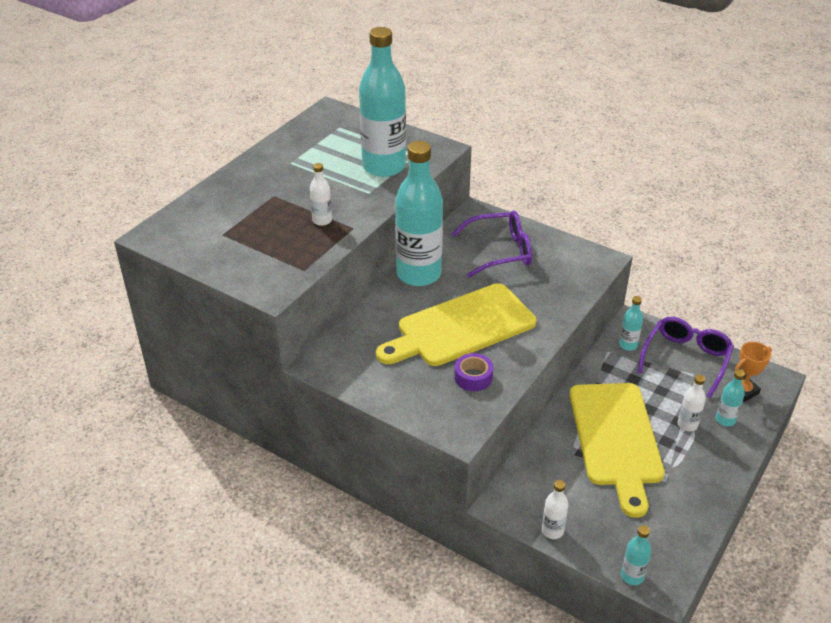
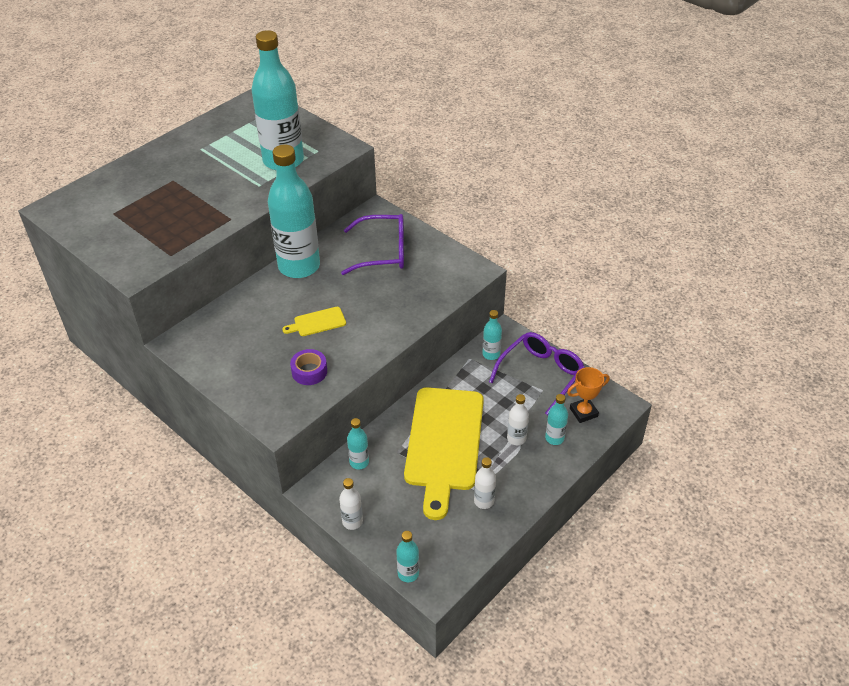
camera: 10 degrees right, 5 degrees up
white bottle [310,163,332,226] -> white bottle moved to [474,457,496,509]
yellow cutting board [376,283,536,366] -> yellow cutting board [282,307,346,336], size x0.41
none -> turquoise bottle [347,418,369,469]

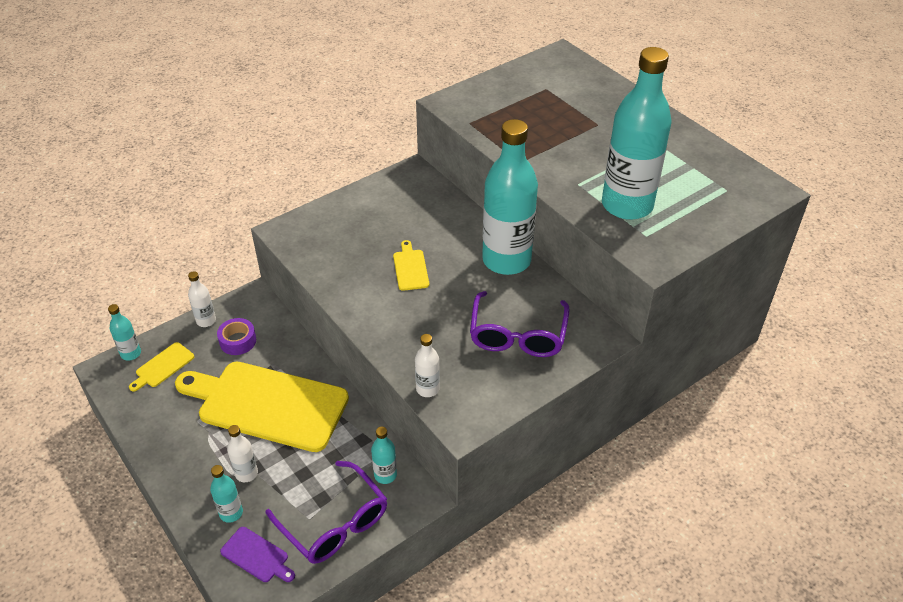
camera: 100 degrees right, 0 degrees up
purple tape [290,349,327,385] -> purple tape moved to [217,318,256,355]
turquoise bottle [347,418,369,469] -> none
white bottle [474,457,496,509] -> white bottle moved to [415,334,440,397]
orange trophy [567,367,610,423] -> purple cutting board [220,527,295,582]
none -> yellow cutting board [129,342,194,392]

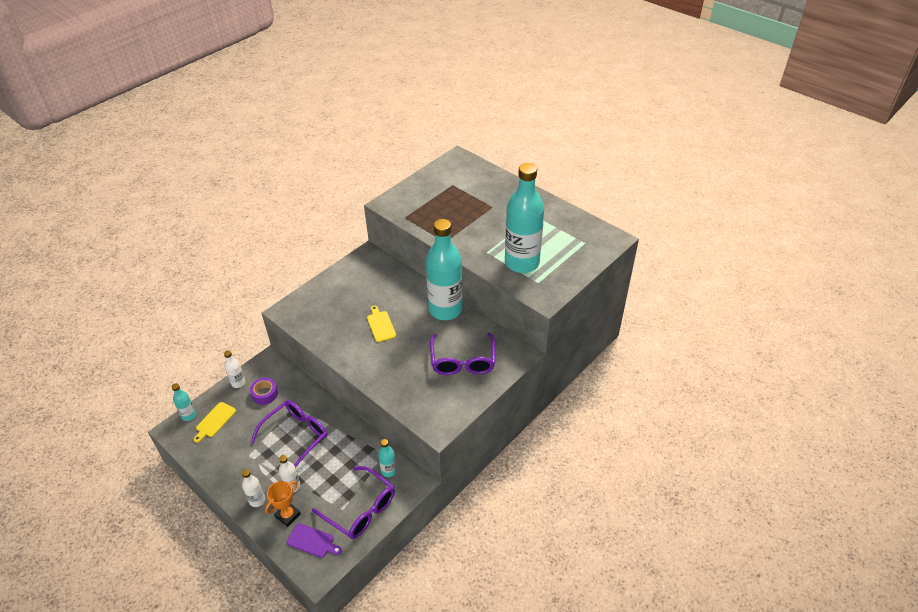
camera: 10 degrees left, 0 degrees up
yellow cutting board [175,362,349,452] -> purple glasses [250,400,328,468]
turquoise bottle [210,465,243,523] -> orange trophy [265,481,301,527]
white bottle [415,334,440,397] -> white bottle moved to [242,469,265,507]

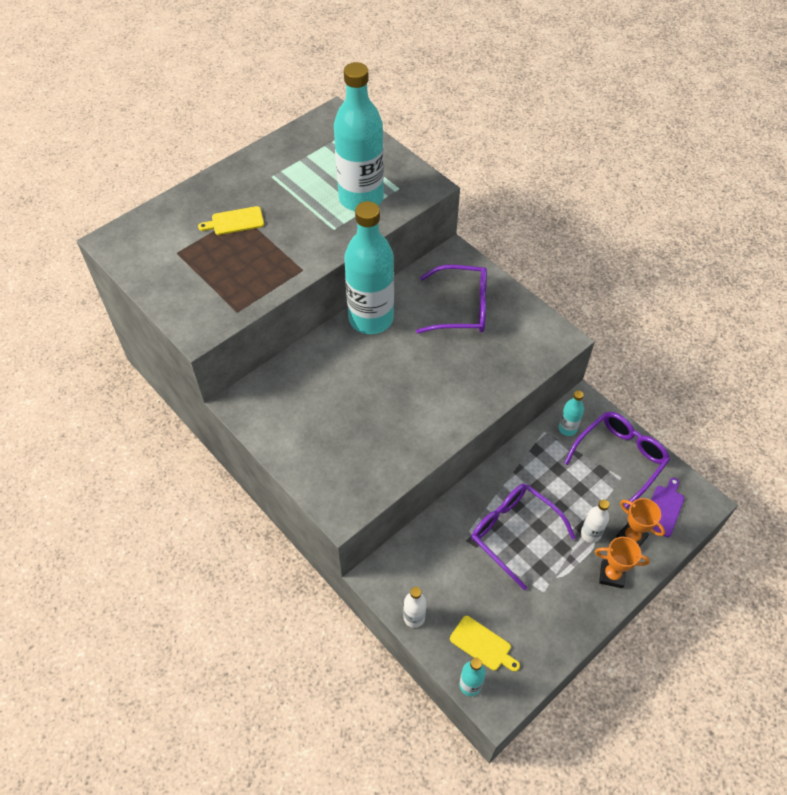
camera: 85 degrees left, 10 degrees up
white bottle [242,469,265,507] -> orange trophy [595,537,650,588]
purple tape [250,378,278,405] -> none
yellow cutting board [367,306,396,342] -> yellow cutting board moved to [198,206,264,235]

